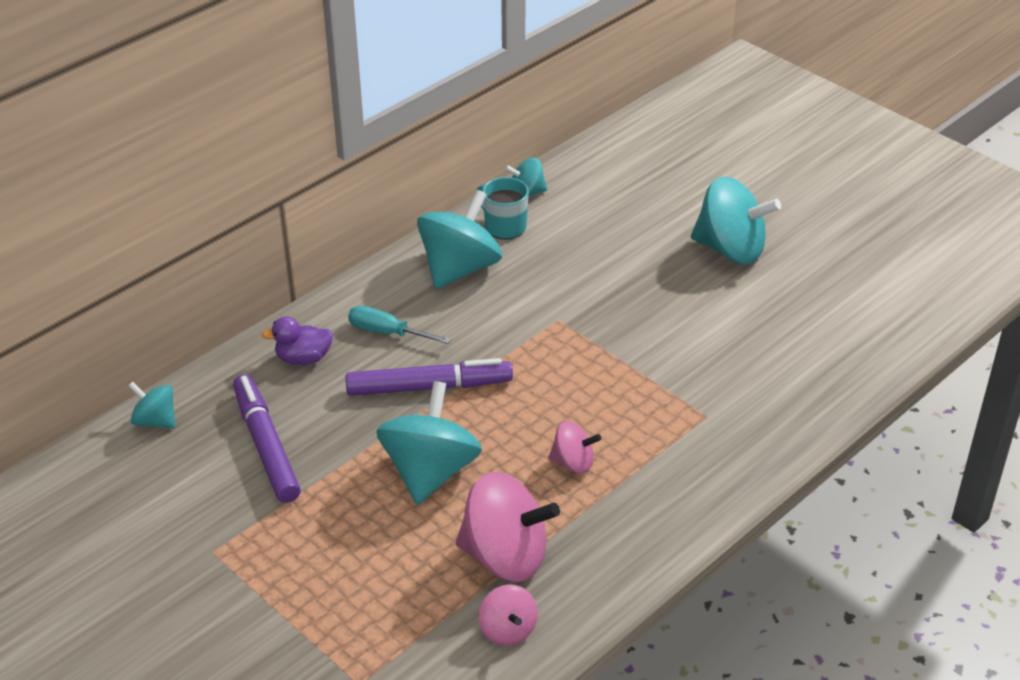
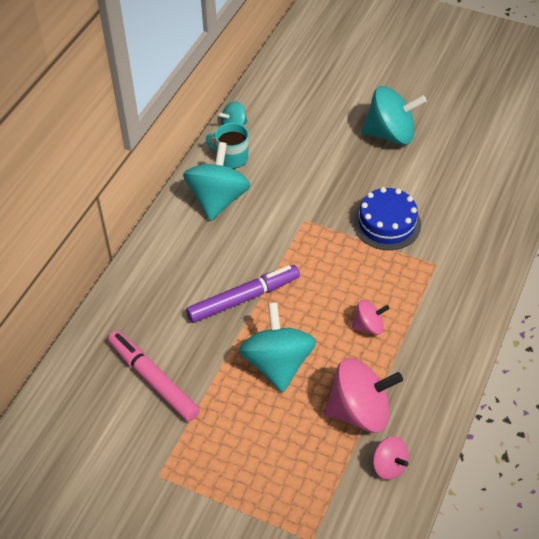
camera: 20 degrees left, 10 degrees up
turquoise spinning top [129,382,175,428] -> none
purple marker [233,374,301,503] -> pink marker [108,331,200,422]
purple duck [261,316,333,365] -> none
turquoise screwdriver [348,306,451,344] -> none
none -> blue cake [353,187,421,250]

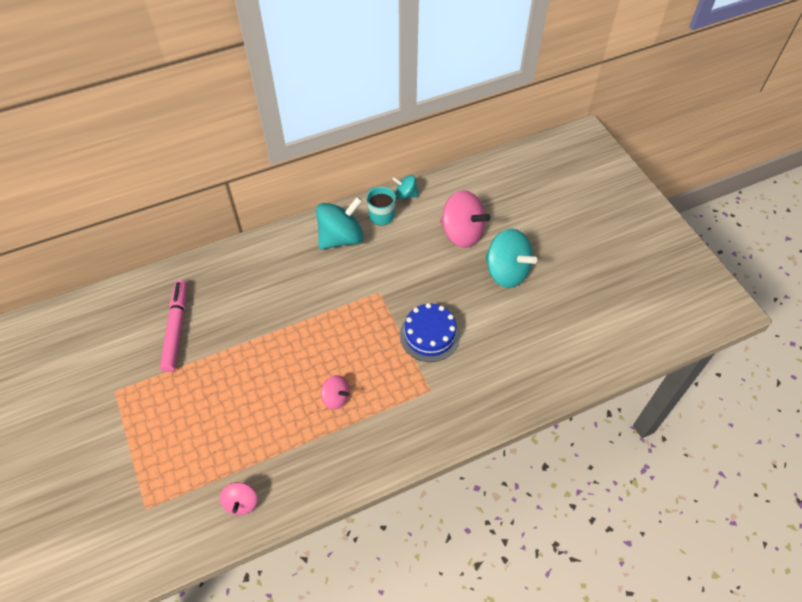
camera: 40 degrees right, 5 degrees up
purple marker [186,265,300,323] -> none
turquoise spinning top [239,302,316,392] -> none
pink spinning top [324,358,403,433] -> pink spinning top moved to [440,190,490,248]

